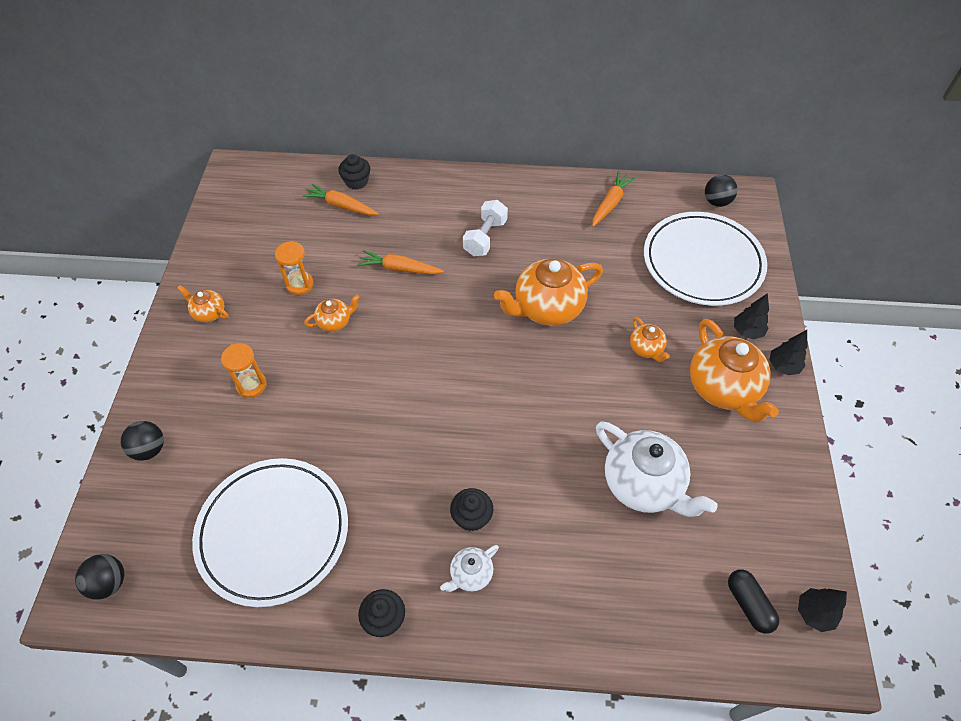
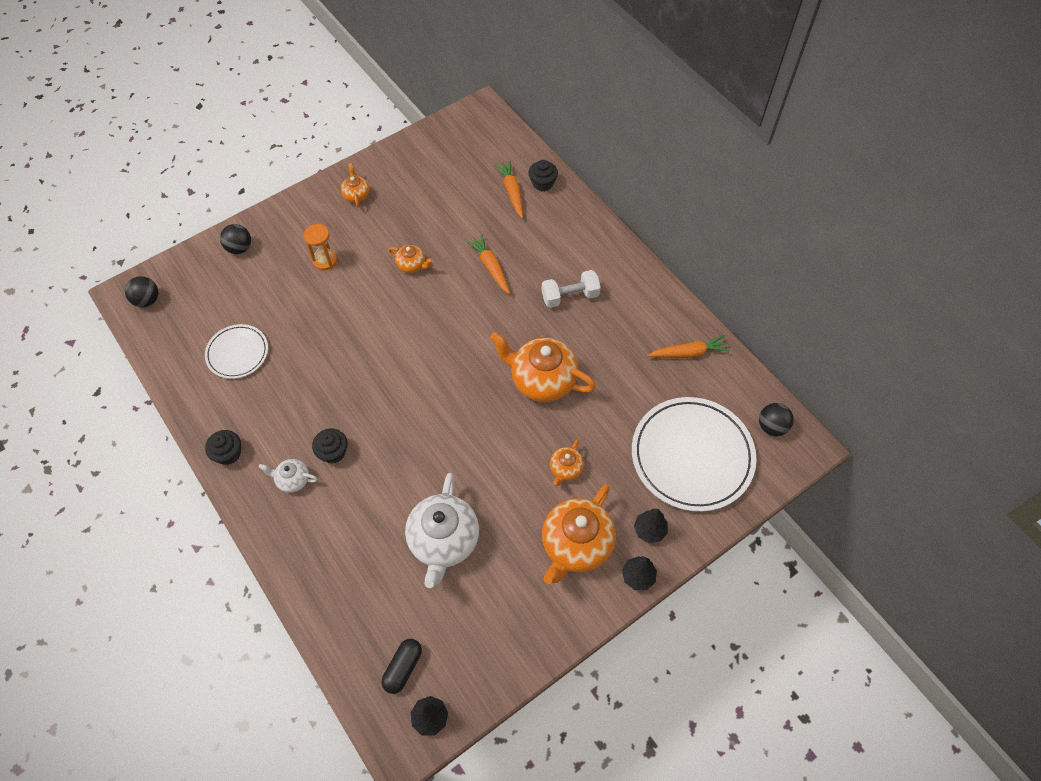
camera: 50 degrees right, 5 degrees up
white plate [192,458,348,607] -> white plate [205,324,268,379], size x0.54
orange hourglass [275,241,314,295] -> none

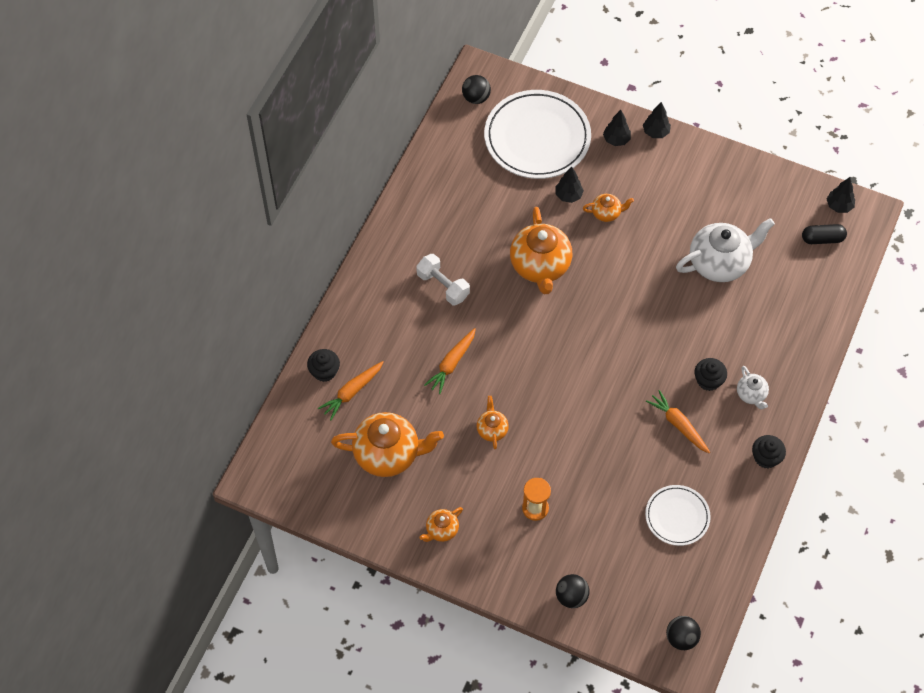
camera: 120 degrees left, 0 degrees up
orange teapot [542,484,616,584] -> orange teapot moved to [331,412,444,477]
orange carrot [647,335,730,358] -> orange carrot moved to [646,390,710,453]
none -> black tree [555,166,584,203]

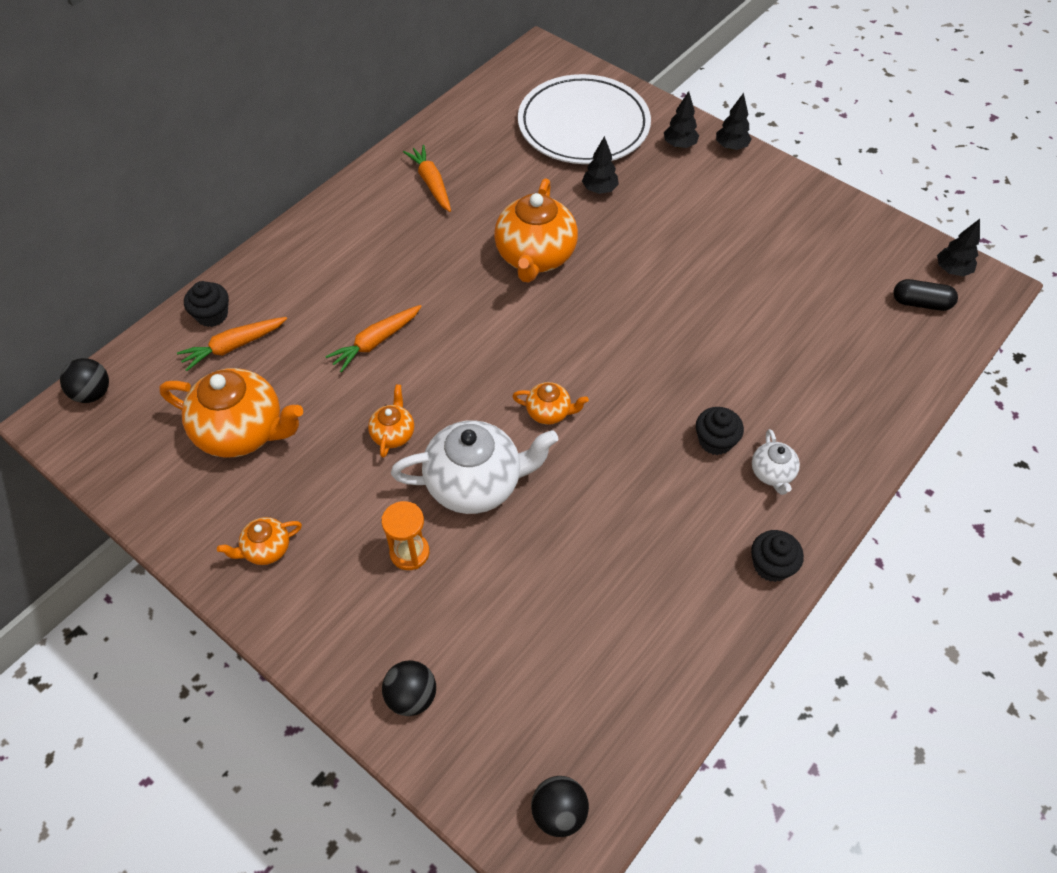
camera: 15 degrees right, 5 degrees down
white dumbbell [416,254,470,305] -> none
black ball [462,75,491,104] -> black ball moved to [60,358,109,403]
orange teapot [583,194,634,222] -> orange teapot moved to [512,382,589,425]
white plate [645,485,711,546] -> none
orange carrot [646,390,710,453] -> orange carrot moved to [403,145,451,212]
white teapot [676,218,775,282] -> white teapot moved to [391,420,558,514]

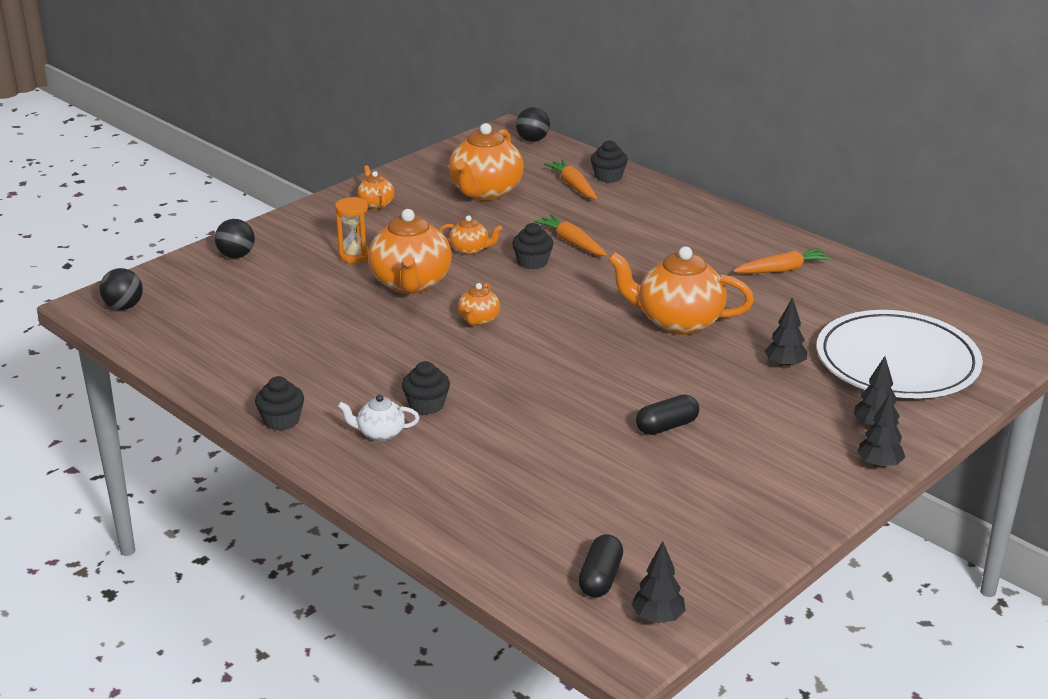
camera: 95 degrees right, 25 degrees down
white teapot [391,420,558,514] -> orange teapot [368,209,452,294]
none -> black cupcake [512,223,553,269]
none -> black capsule [636,394,699,435]

